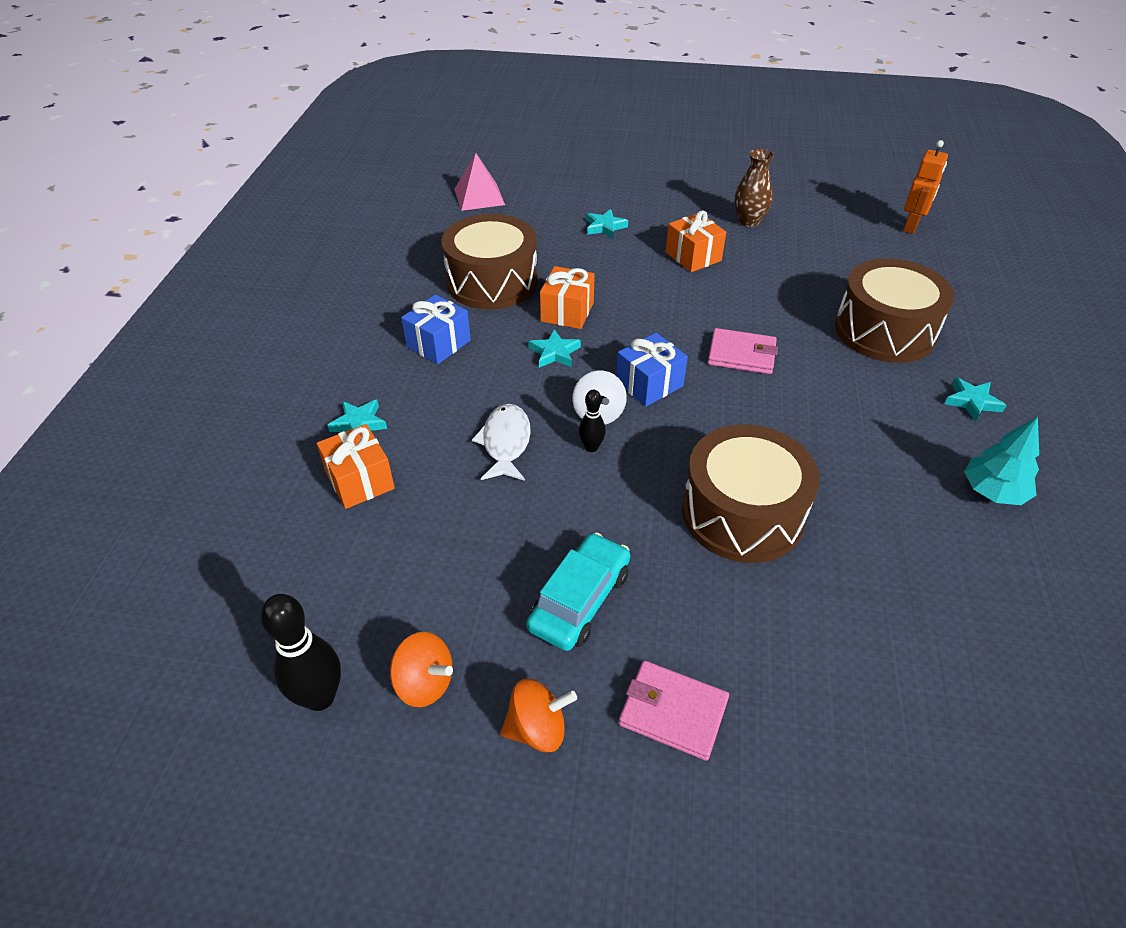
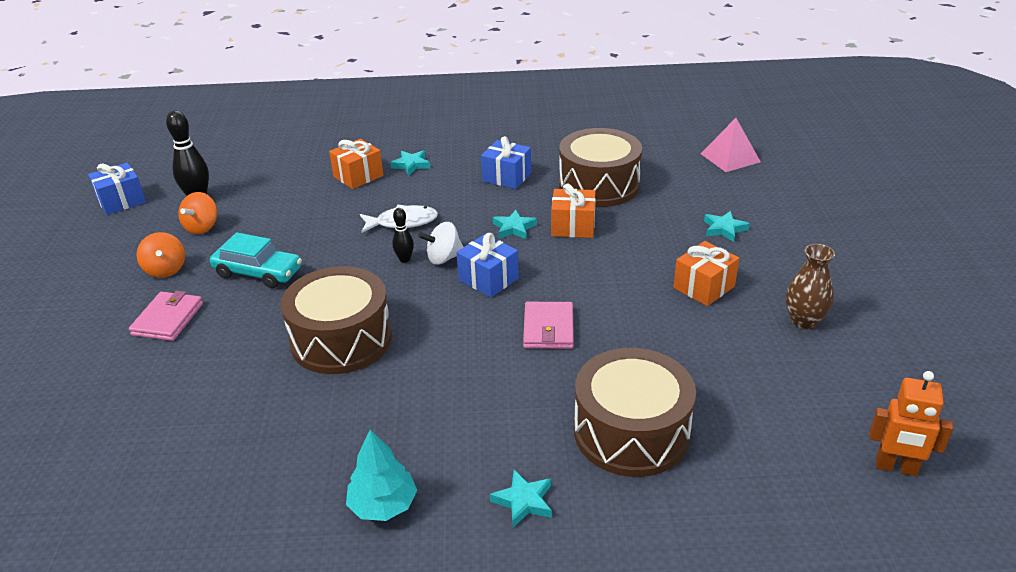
camera: 80 degrees right, 10 degrees down
none -> blue gift [88,163,146,215]

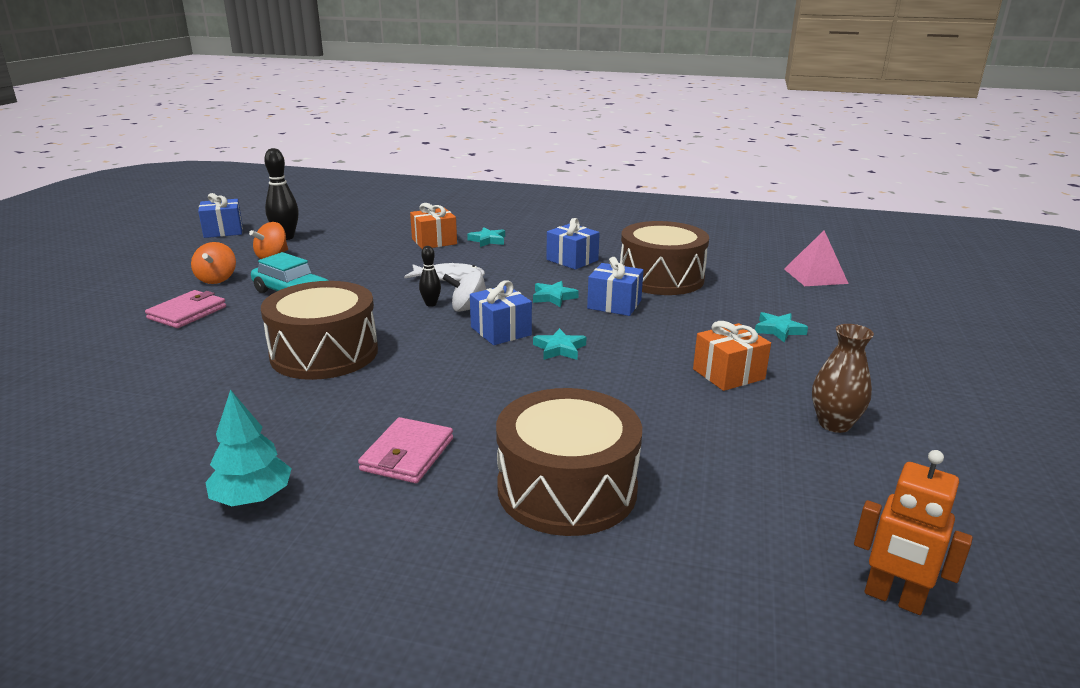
camera: 15 degrees right, 10 degrees down
turquoise star [490,470,552,527] -> turquoise star moved to [533,328,587,360]
pink wallet [523,302,574,349] -> pink wallet moved to [358,417,453,483]
orange gift [551,183,596,238] -> blue gift [587,257,644,316]

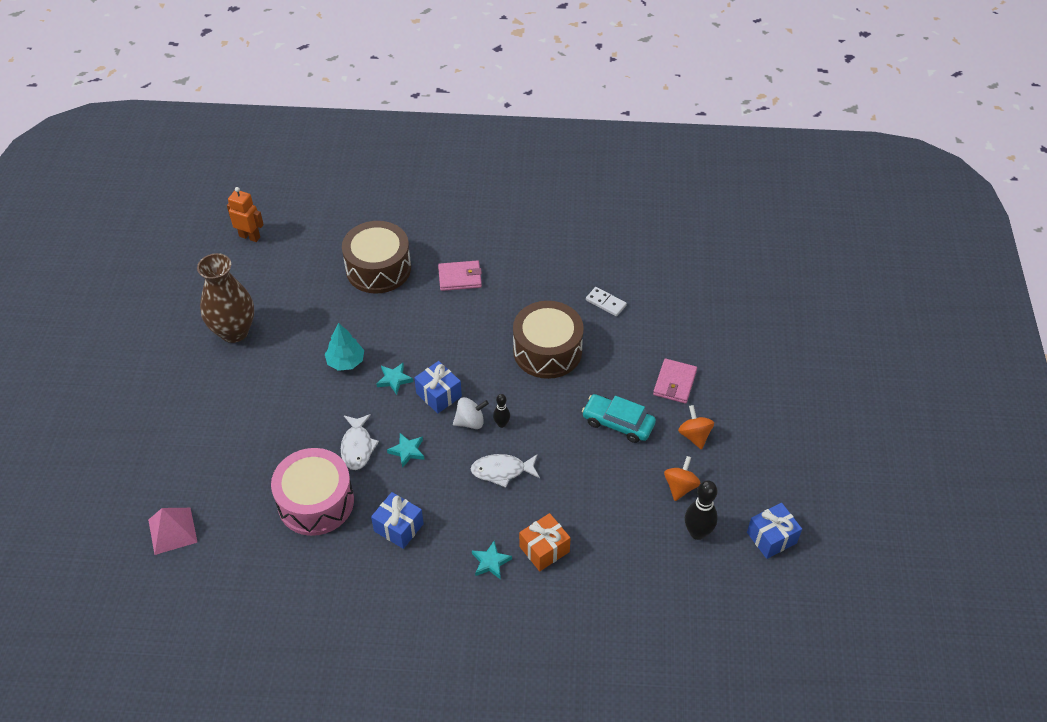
camera: 170 degrees right, 25 degrees up
turquoise tree [205,389,292,506] -> turquoise tree moved to [325,323,364,371]
pink wallet [358,417,453,483] -> pink wallet turned 75 degrees clockwise [438,260,482,291]
blue gift [587,257,644,316] -> white fish [341,414,379,470]
brown drum [620,221,709,295] -> pink drum [271,448,354,536]
orange gift [693,321,771,391] -> none
turquoise star [755,312,808,342] -> none
brown vase [812,324,874,433] -> brown vase [197,253,254,343], size x1.69
none -> white domino [586,287,627,316]

